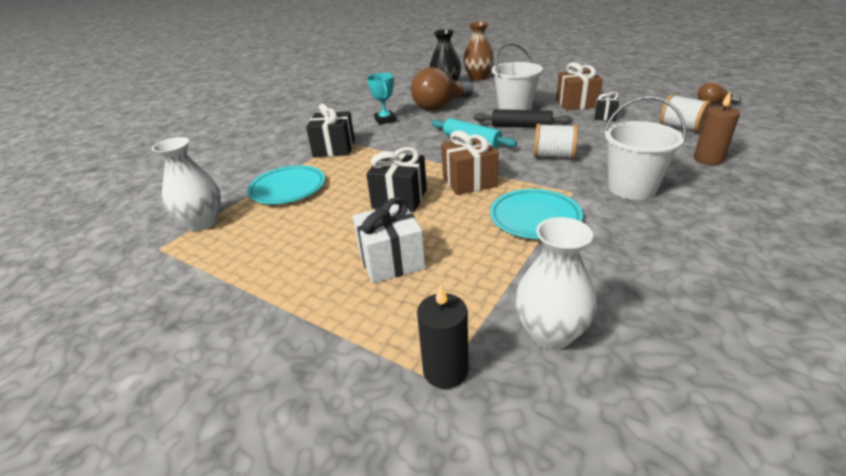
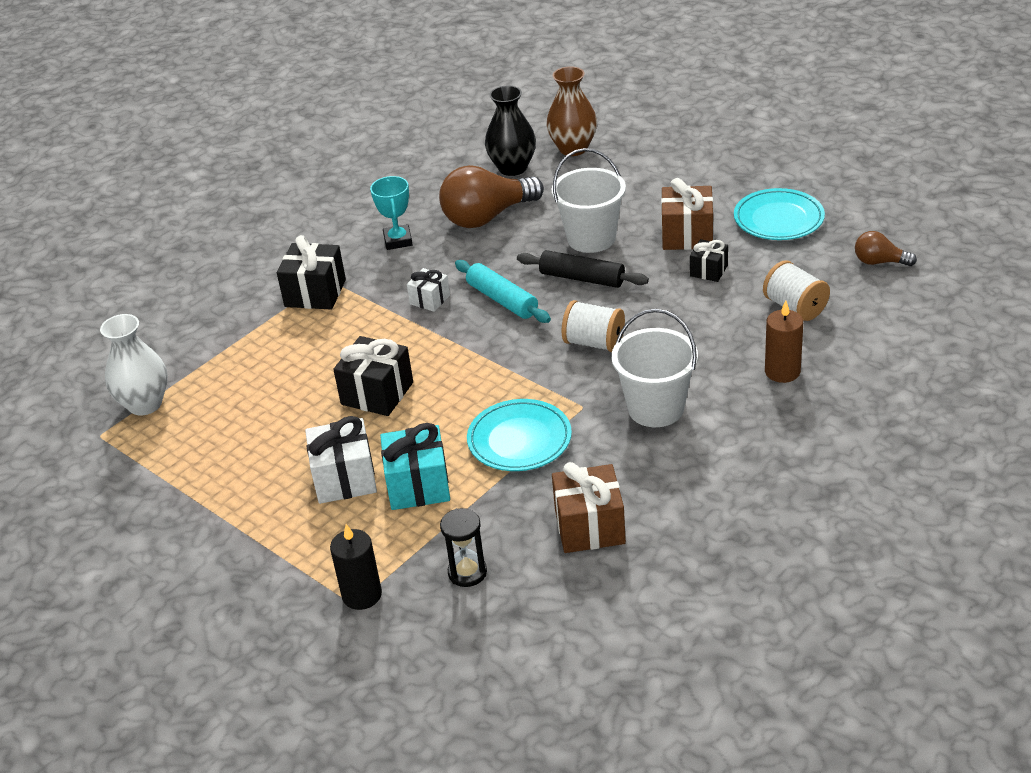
camera: 10 degrees right, 5 degrees up
turquoise plate [247,165,325,204] -> turquoise plate moved to [734,188,825,240]
brown gift [441,130,499,195] -> brown gift moved to [552,462,626,553]
white vase [515,217,597,350] -> black hourglass [440,508,487,587]
none -> turquoise gift [380,423,450,510]
none -> white gift [407,268,450,312]

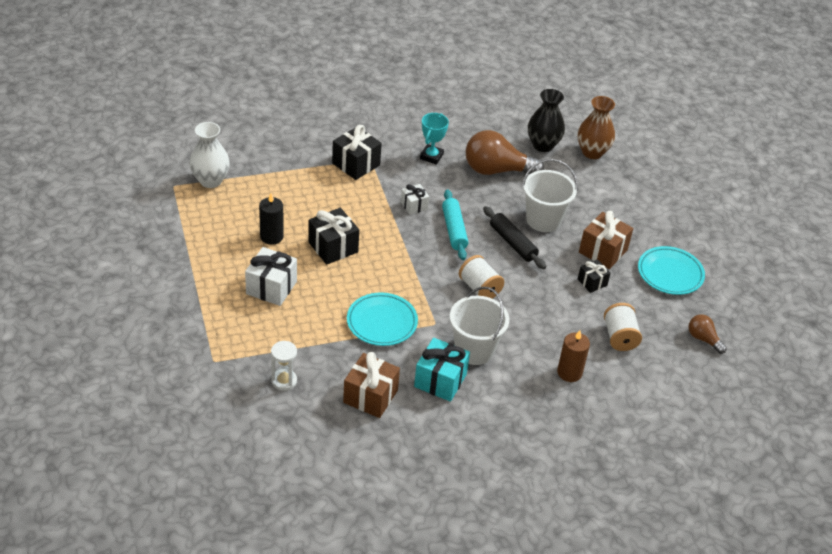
camera: 25 degrees right, 5 degrees up
black candle [330,524,382,610] -> black candle moved to [259,193,284,245]
turquoise gift [380,423,450,510] -> turquoise gift moved to [414,338,470,402]
black hourglass [440,508,487,587] -> white hourglass [271,341,297,391]

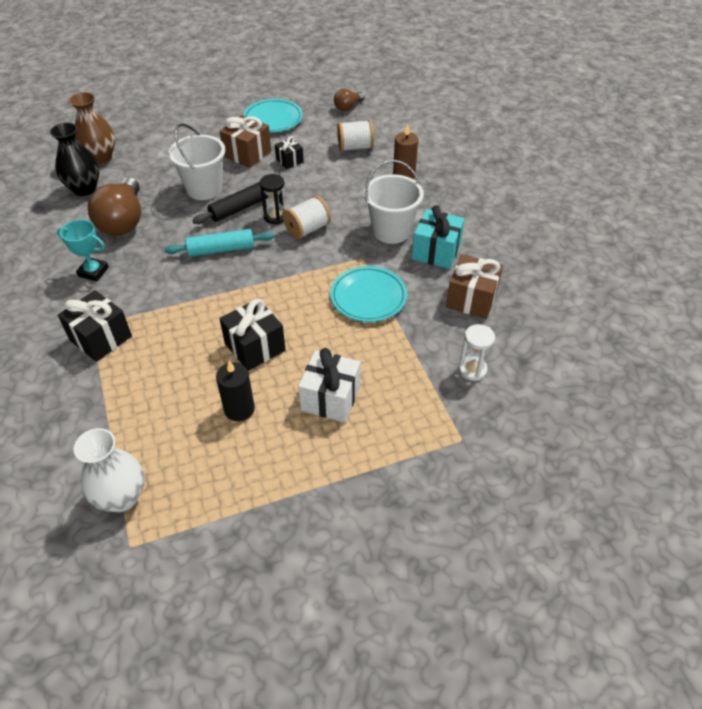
camera: 90 degrees left, 5 degrees up
white gift [401,184,429,215] -> none
none -> black hourglass [260,174,285,224]

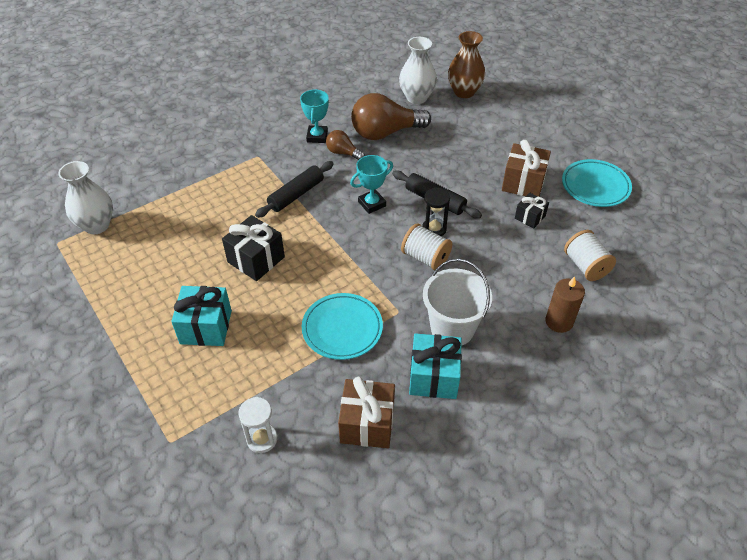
camera: 75 degrees right, 0 degrees up
black vase [50,122,100,196] -> white vase [399,37,437,104]
black gift [58,290,132,362] -> none
turquoise rolling pin [164,229,274,257] -> turquoise trophy [350,155,393,214]
white bucket [169,123,225,200] -> none
black candle [216,361,255,421] -> none
white gift [298,348,361,423] -> turquoise gift [171,286,232,346]
brown light bulb [334,89,365,111] -> brown light bulb moved to [326,130,365,160]
none -> black rolling pin [255,161,334,218]

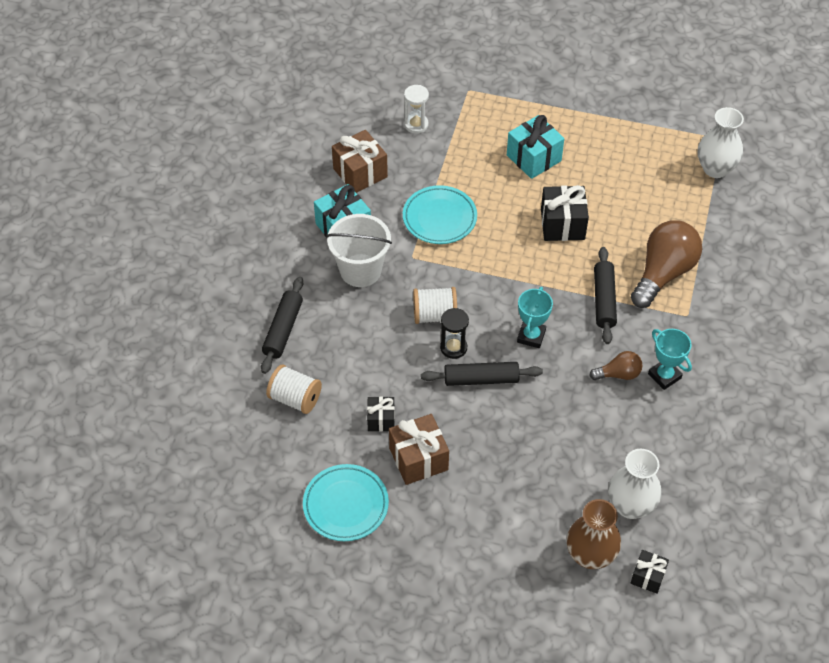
camera: 140 degrees right, 5 degrees up
brown light bulb [351,93,431,140] -> brown light bulb moved to [631,220,702,308]
brown candle [545,276,585,333] -> black rolling pin [261,277,304,374]
none -> black gift [631,550,669,594]

